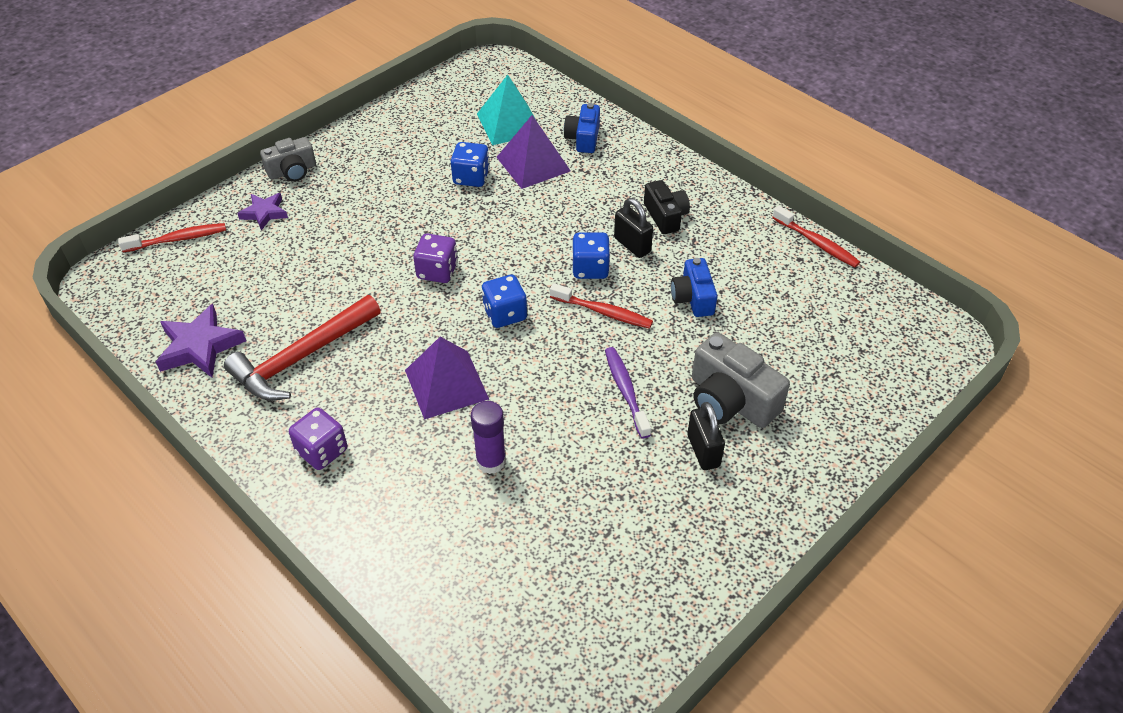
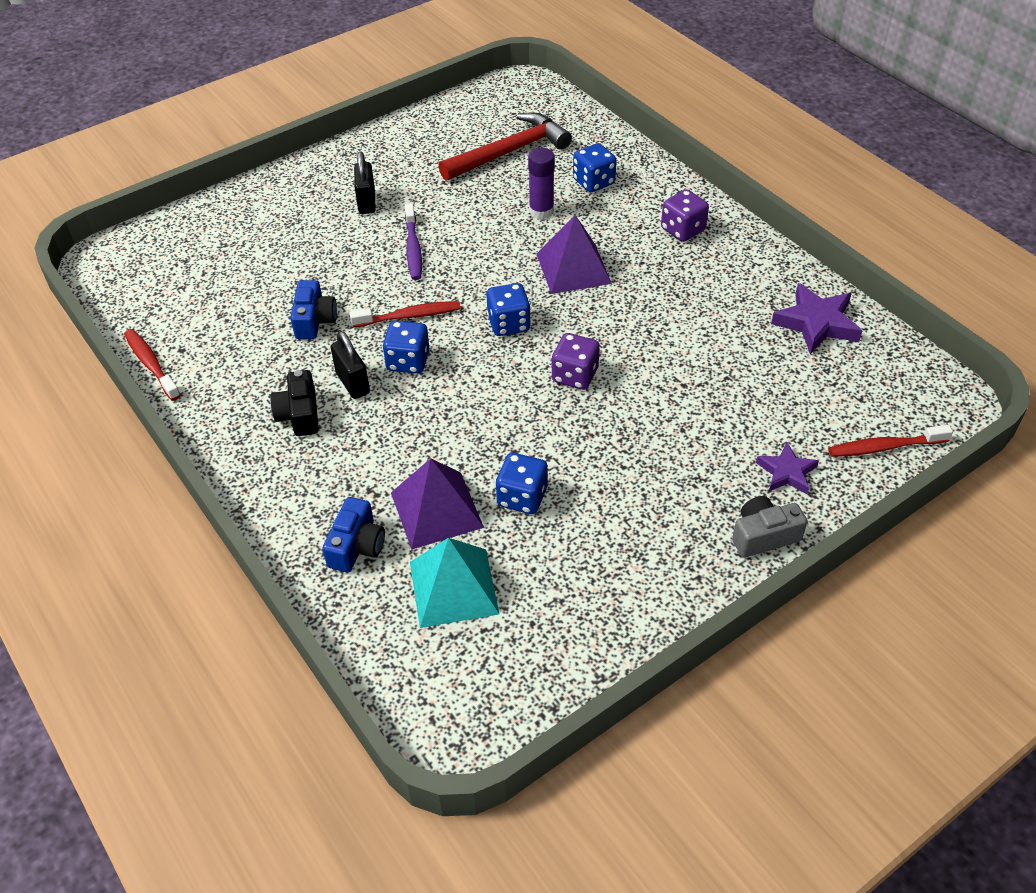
camera: 170 degrees left, 0 degrees up
red hammer [224,295,381,401] -> red hammer moved to [438,112,572,181]
red toothbrush [550,283,653,329] -> red toothbrush turned 135 degrees clockwise [349,301,461,327]
grey camera [692,332,790,428] -> none
none -> blue dice [573,143,617,192]

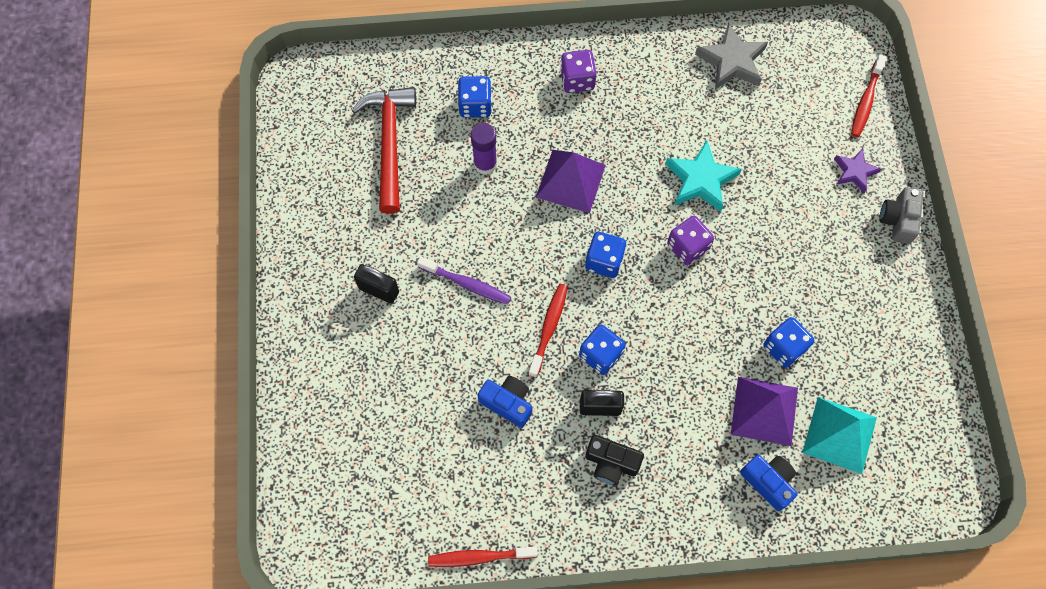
camera: 60 degrees left, 20 degrees up
purple star [771,283,863,354] -> grey star [695,23,768,90]
none -> turquoise star [665,140,742,212]

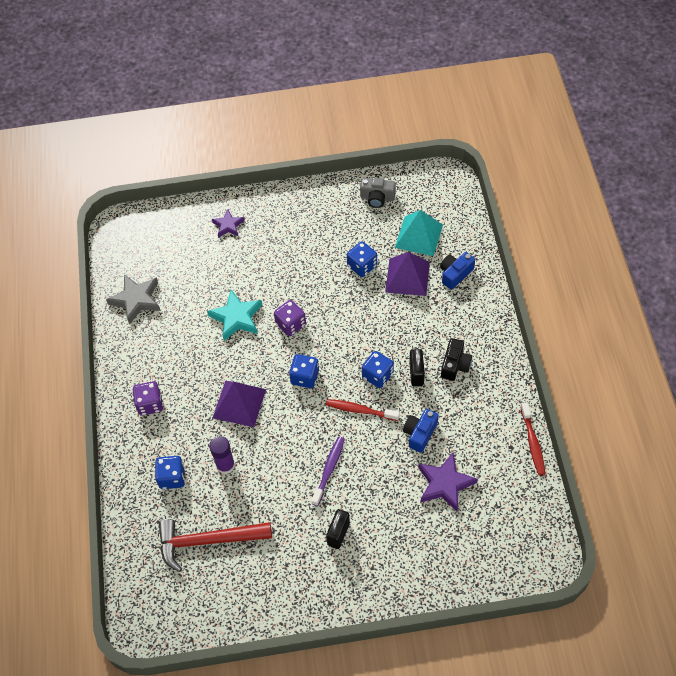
camera: 90 degrees left, 10 degrees down
red toothbrush [851,54,887,137] -> none
grey camera [879,187,924,244] -> grey camera moved to [360,178,396,208]
none -> purple star [418,453,478,512]

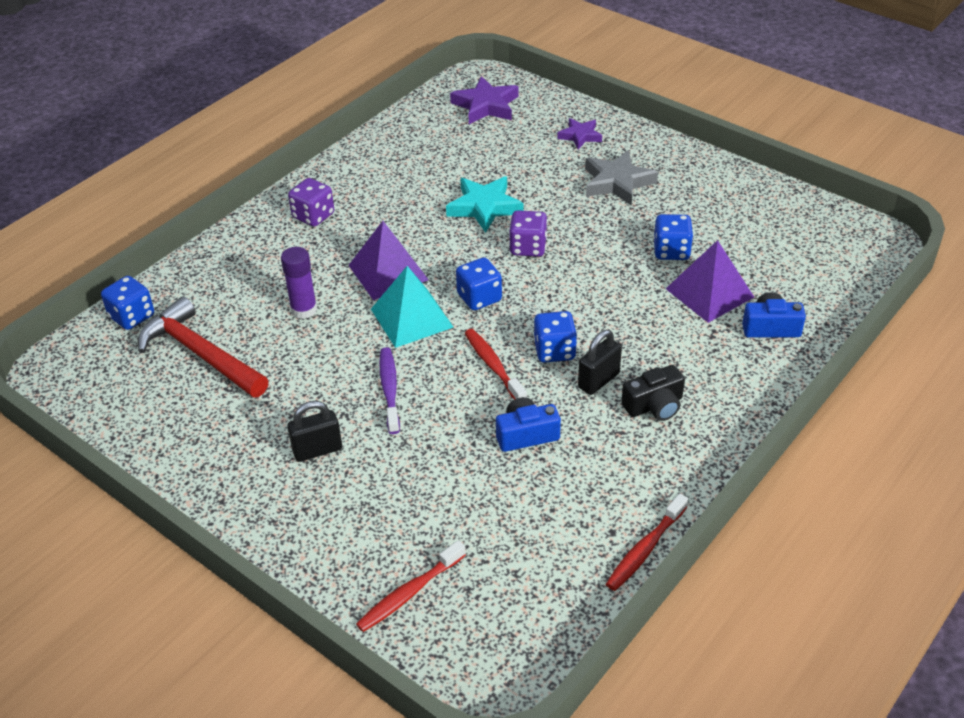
camera: 45 degrees right, 15 degrees down
grey star [106,274,161,325] -> grey star moved to [585,150,658,206]
blue dice [155,456,185,489] -> blue dice moved to [101,276,154,330]
purple toothbrush [311,436,345,506] -> purple toothbrush turned 75 degrees counterclockwise [379,347,400,434]
grey camera [360,178,396,208] -> none
turquoise pyramid [395,210,443,256] -> turquoise pyramid moved to [371,266,454,348]
purple star [418,453,478,512] -> purple star moved to [450,76,518,124]
none -> red toothbrush [356,540,466,632]

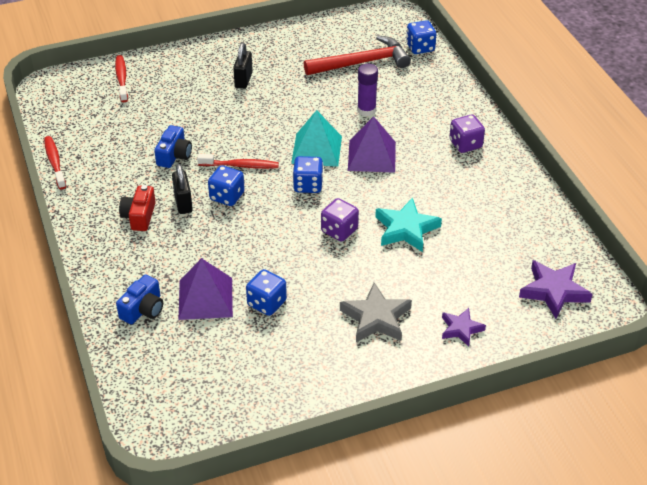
camera: 120 degrees right, 0 degrees up
purple toothbrush [379,347,400,434] -> none
black camera [621,365,685,421] -> red camera [119,185,156,231]

